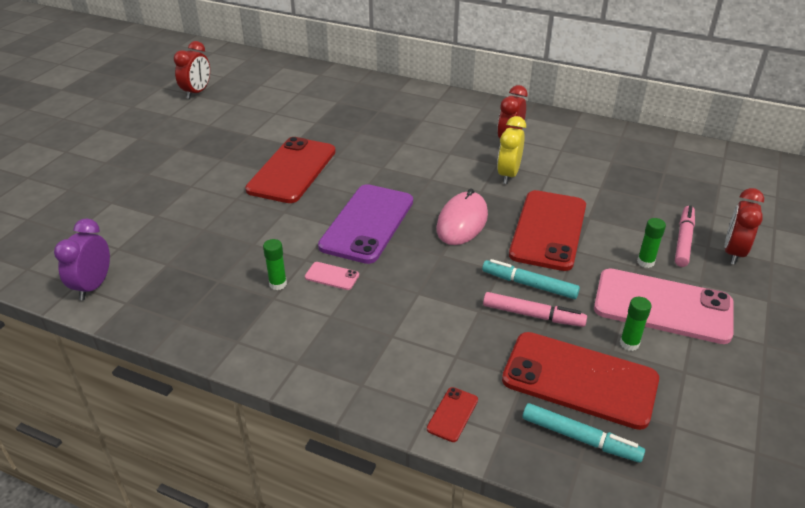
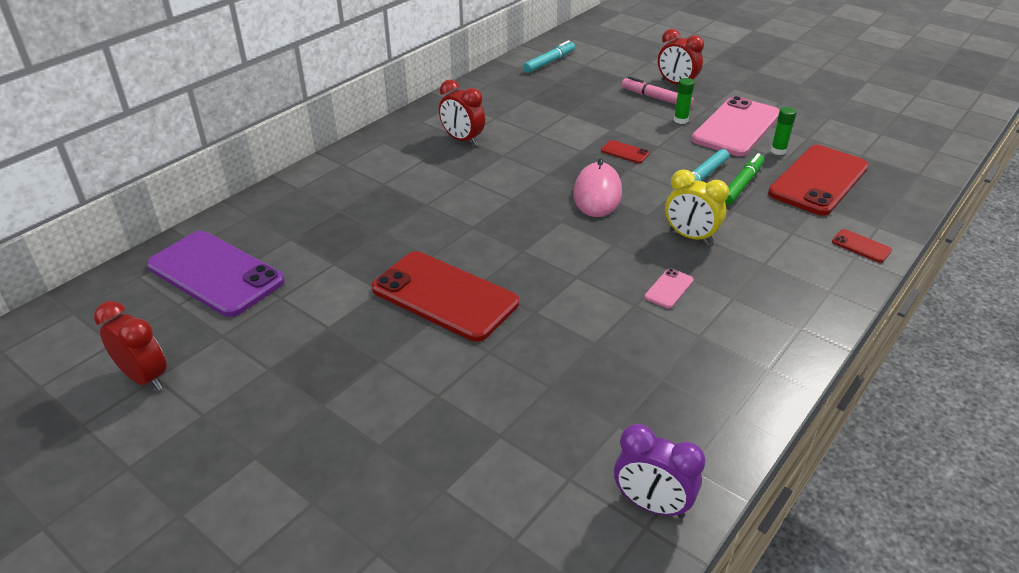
camera: 75 degrees left, 0 degrees up
green glue stick [263,239,287,290] -> none
purple phone [318,184,413,264] -> purple phone moved to [147,231,285,317]
pink mouse [436,188,488,245] -> pink mouse turned 60 degrees clockwise [573,158,622,217]
pink marker [483,292,587,327] -> green marker [725,153,764,205]
yellow clock [497,116,526,184] -> yellow clock moved to [665,170,729,244]
red phone [509,190,586,271] -> red phone [601,140,650,163], size x0.41
turquoise marker [522,403,645,463] -> turquoise marker moved to [523,40,575,73]

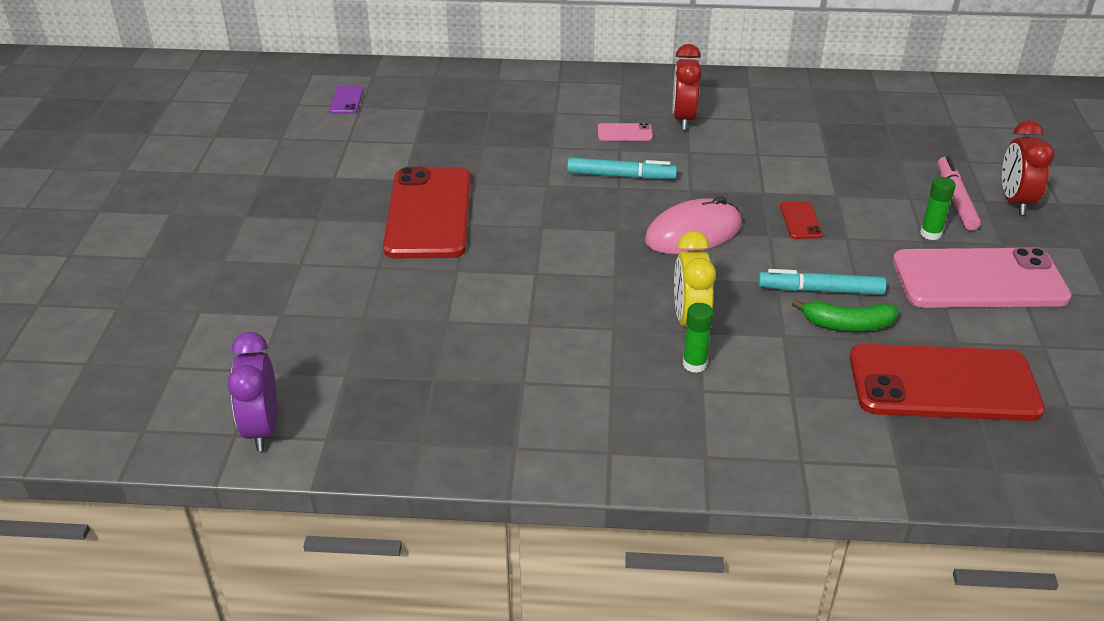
camera: 55 degrees right, 0 degrees up
red clock [94,301,167,390] -> none
purple phone [147,231,285,317] -> purple phone [329,85,364,114], size x0.41
turquoise marker [523,40,575,73] -> turquoise marker moved to [567,158,677,179]
pink phone [644,268,694,309] -> pink phone moved to [598,123,653,141]
green marker [725,153,764,205] -> green banana [792,299,898,331]
green glue stick [771,107,797,155] -> green glue stick moved to [683,303,714,373]
red phone [832,229,892,263] -> none

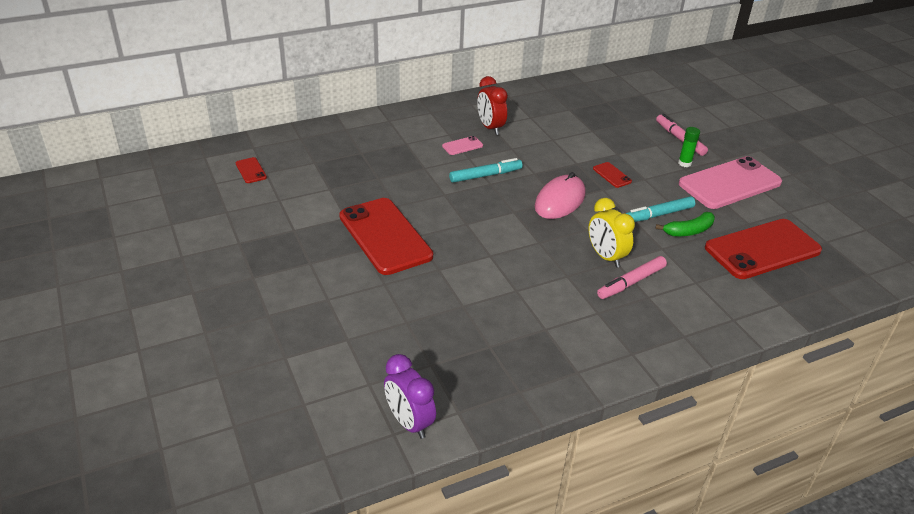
camera: 30 degrees left, 0 degrees up
purple phone [329,85,364,114] -> red phone [236,157,267,183]
green glue stick [683,303,714,373] -> pink marker [597,256,667,299]
red clock [1002,120,1055,215] -> none

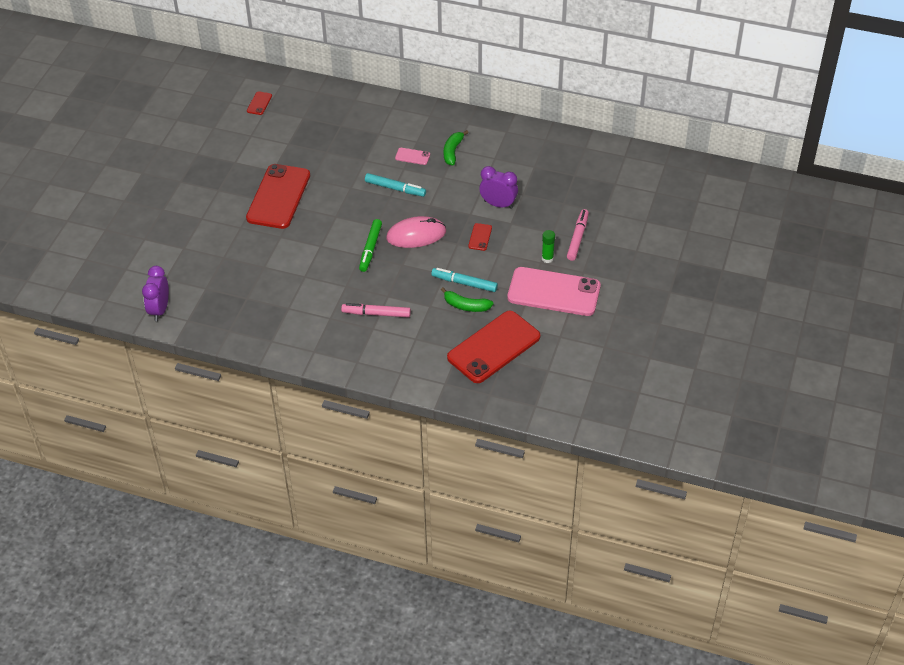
camera: 45 degrees right, 10 degrees up
red clock [477,76,508,135] -> green banana [444,130,469,165]
yellow clock [588,198,635,268] -> none
red phone [705,219,822,279] -> red phone turned 60 degrees counterclockwise [447,311,540,383]
none -> green marker [359,219,382,272]
none -> purple clock [479,166,518,209]

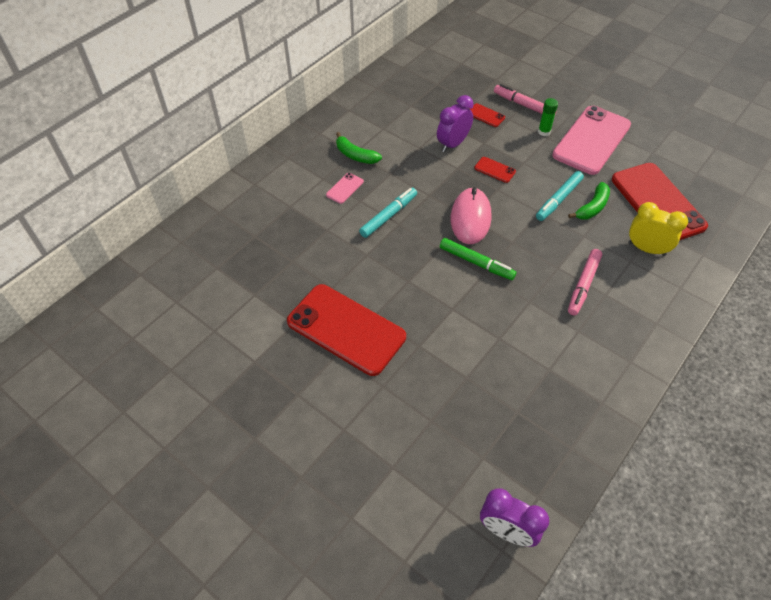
camera: 70 degrees left, 5 degrees up
red phone [247,91,272,115] -> red phone moved to [470,103,505,127]
none -> yellow clock [628,202,688,256]

